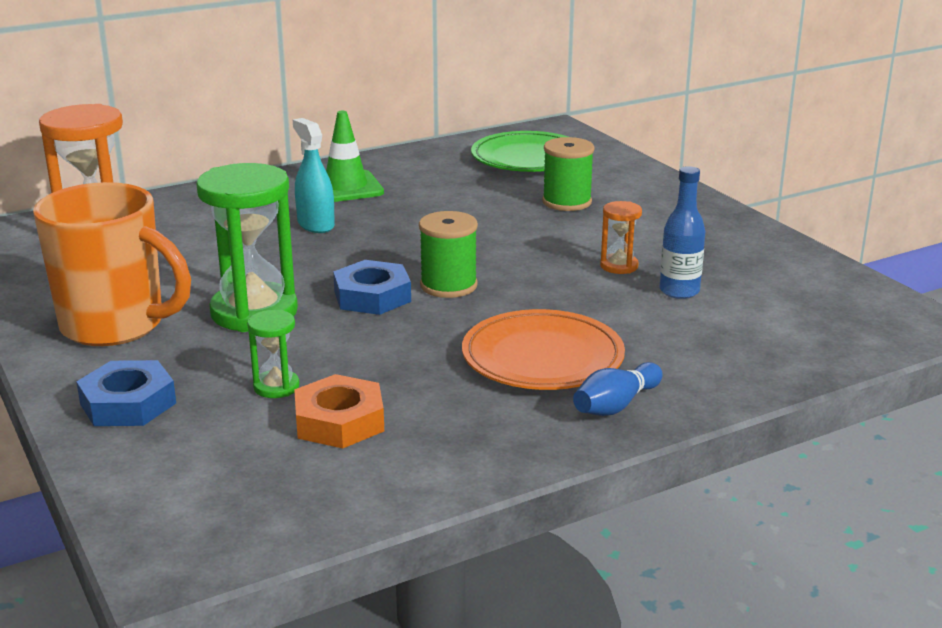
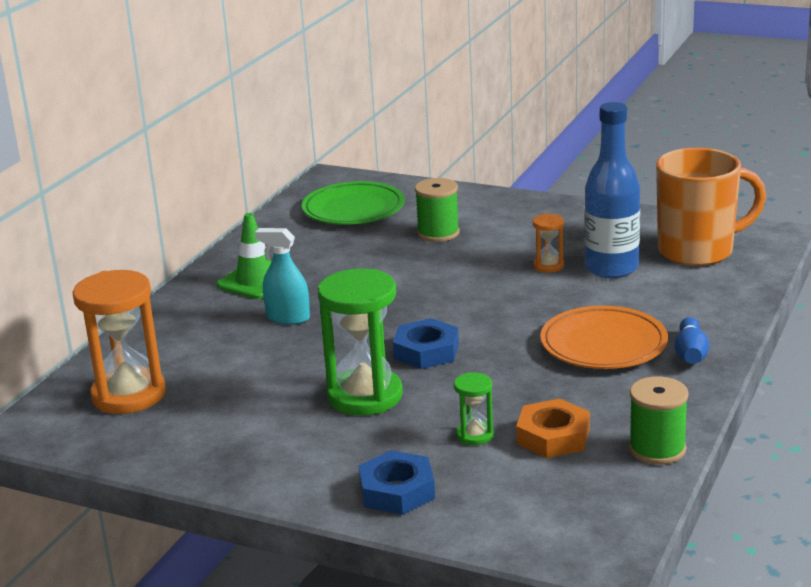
camera: 35 degrees left, 0 degrees up
orange mug [33,182,191,346] -> orange mug moved to [656,148,766,266]
green spool [419,211,478,298] -> green spool moved to [629,376,689,465]
blue bottle [660,166,706,299] -> blue bottle [584,102,640,278], size x1.69

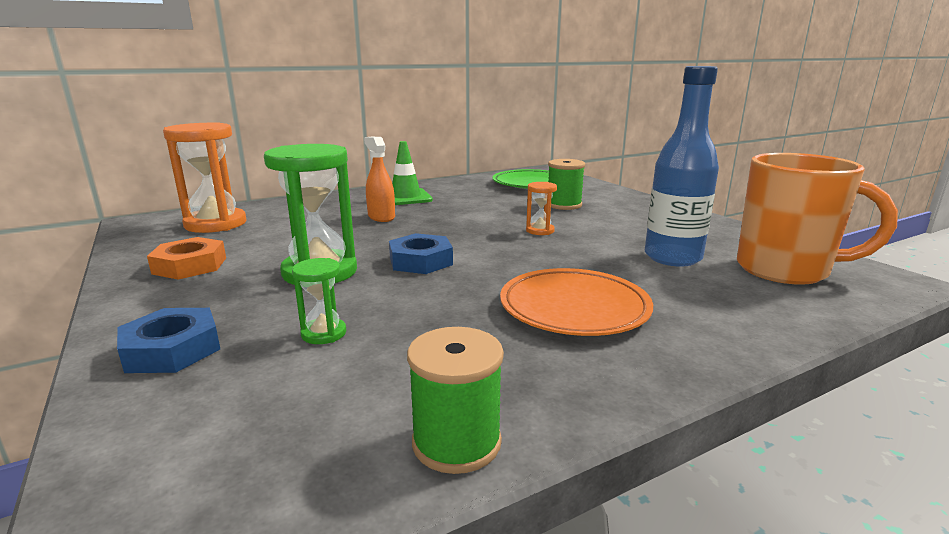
camera: 35 degrees right, 5 degrees down
turquoise spray bottle [255,228,310,325] -> orange spray bottle [364,137,395,222]
orange nut [516,398,590,458] -> orange nut moved to [147,237,226,280]
orange hourglass [533,214,564,273] -> orange hourglass moved to [526,182,557,235]
blue bowling pin [674,317,710,364] -> none

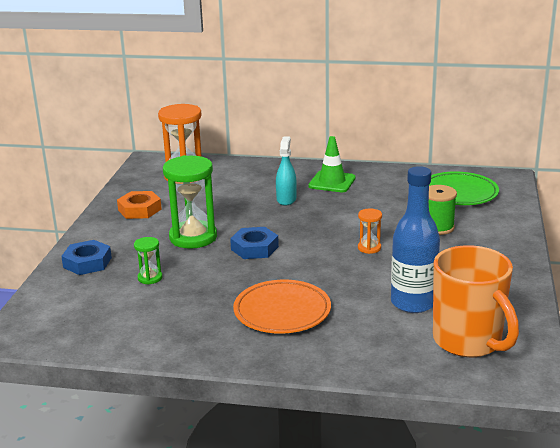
camera: 40 degrees right, 5 degrees up
orange spray bottle [364,137,395,222] -> turquoise spray bottle [276,136,297,206]
green spool [407,327,504,474] -> none

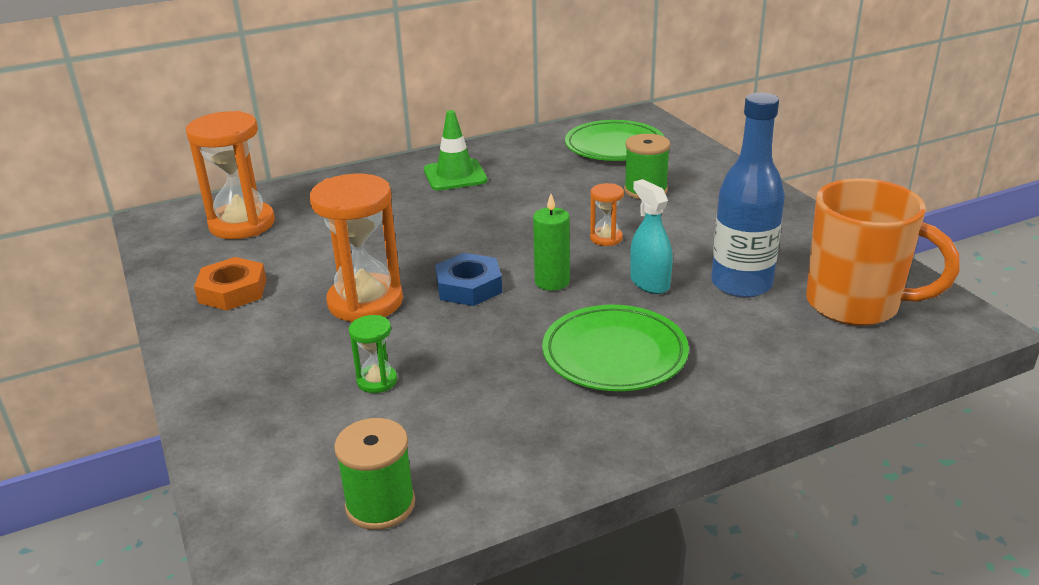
camera: 35 degrees left, 5 degrees up
blue nut [61,240,112,275] -> none
green hourglass [163,155,217,249] -> orange hourglass [310,174,403,323]
orange plate [233,280,331,334] -> green plate [542,305,689,391]
turquoise spray bottle [276,136,297,206] -> turquoise spray bottle moved to [630,179,673,294]
none -> green spool [334,418,415,530]
none -> green candle [533,194,570,291]

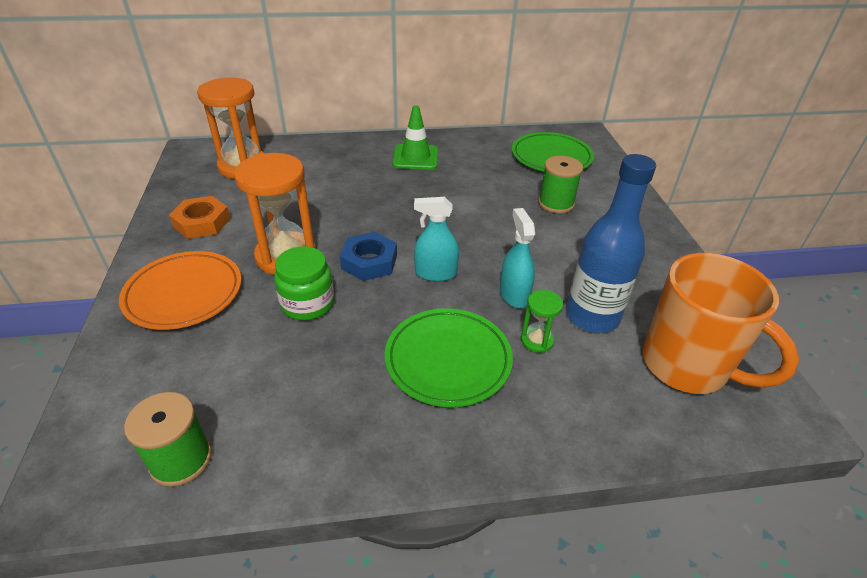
camera: 15 degrees right, 10 degrees up
green hourglass [349,315,397,393] -> green hourglass moved to [521,290,563,353]
green candle [533,194,570,291] -> turquoise spray bottle [414,197,459,282]
orange hourglass [590,183,624,246] -> none
none -> orange plate [119,251,242,330]
none -> green jar [274,246,334,320]

